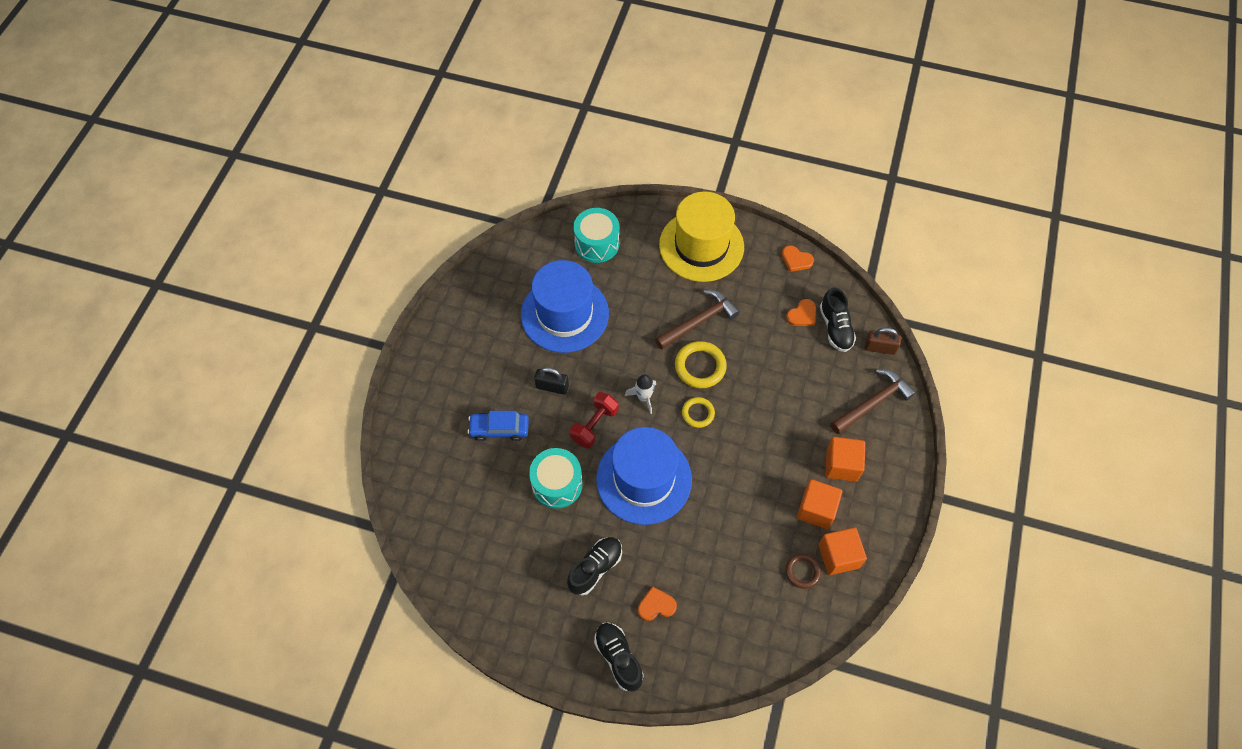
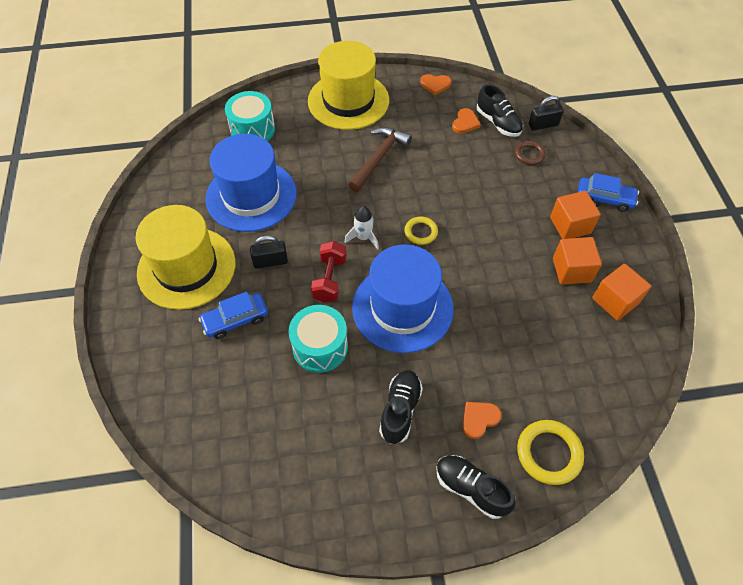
camera: 25 degrees left, 5 degrees down
yellow ring [675,341,727,388] -> yellow ring moved to [517,420,584,485]
brown ring [785,554,821,589] -> brown ring moved to [515,141,546,165]
brown hammer [830,369,916,434] -> none
brown padlock [864,328,901,355] -> black padlock [529,96,563,130]
none -> yellow hat [136,205,235,310]
none -> blue car [578,173,639,212]

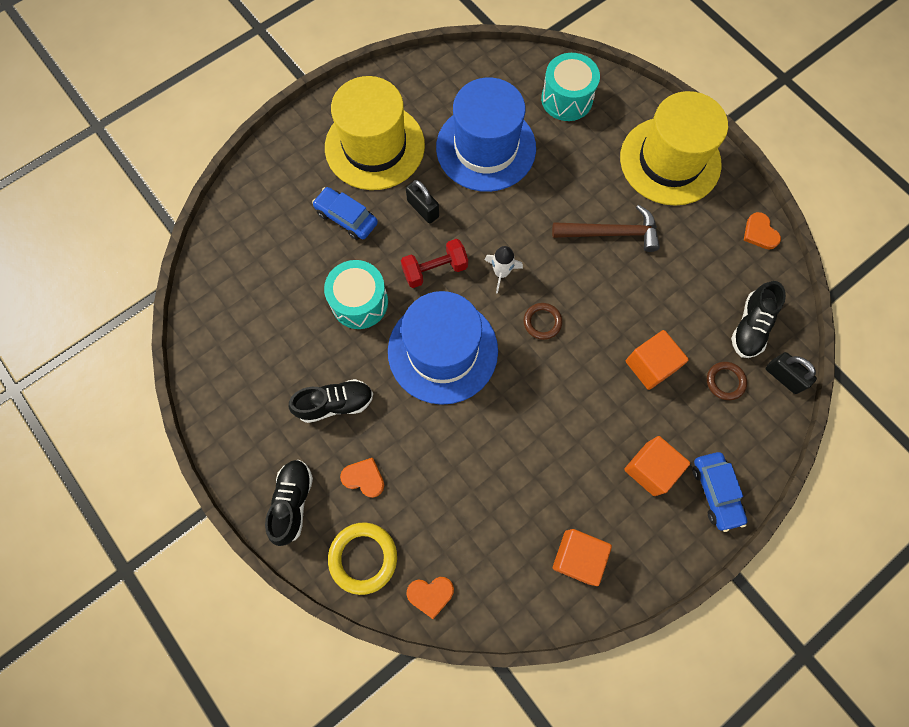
camera: 60 degrees right, 15 degrees up
yellow ring [404,216,438,245] -> brown ring [523,303,562,340]
orange heart [452,108,481,134] -> orange heart moved to [406,577,454,619]
orange cube [553,237,602,285] -> orange cube moved to [626,330,689,390]

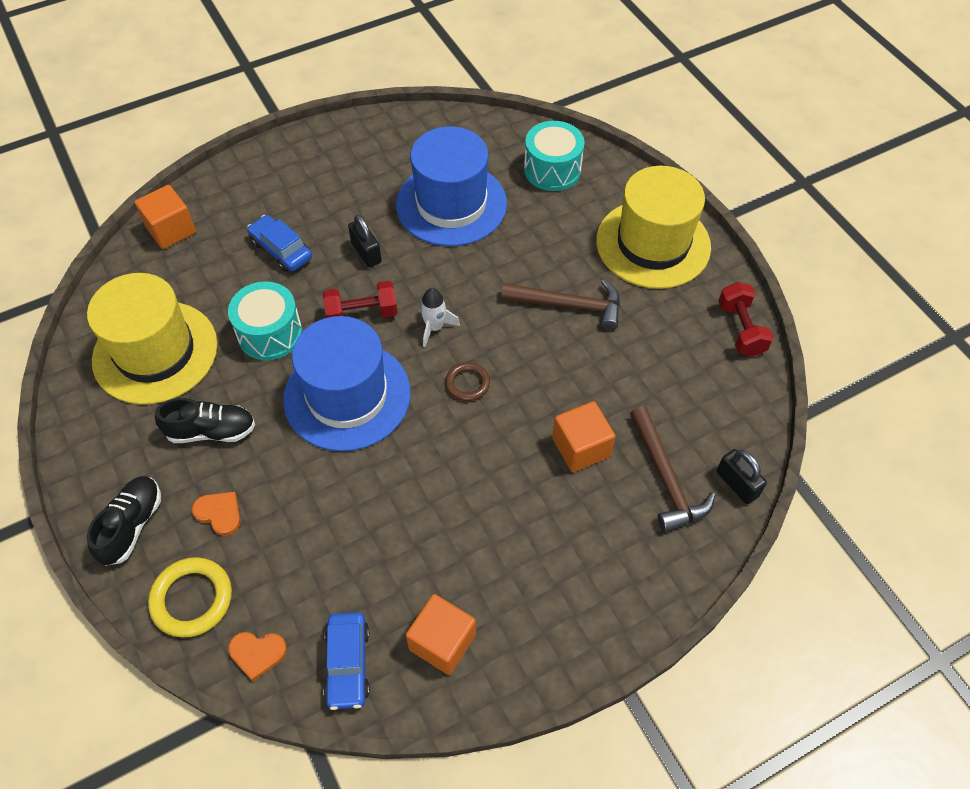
camera: 10 degrees right, 15 degrees down
yellow hat [325,76,425,190] -> yellow hat moved to [87,273,218,405]
orange cube [624,436,690,496] -> orange cube moved to [134,185,196,249]
blue car [692,452,747,532] -> blue car moved to [323,612,370,710]
brown ring [707,362,747,400] -> brown hammer [630,406,715,532]
black shoe [731,281,786,358] -> none
orange heart [744,212,781,250] -> red dumbbell [718,282,774,357]

